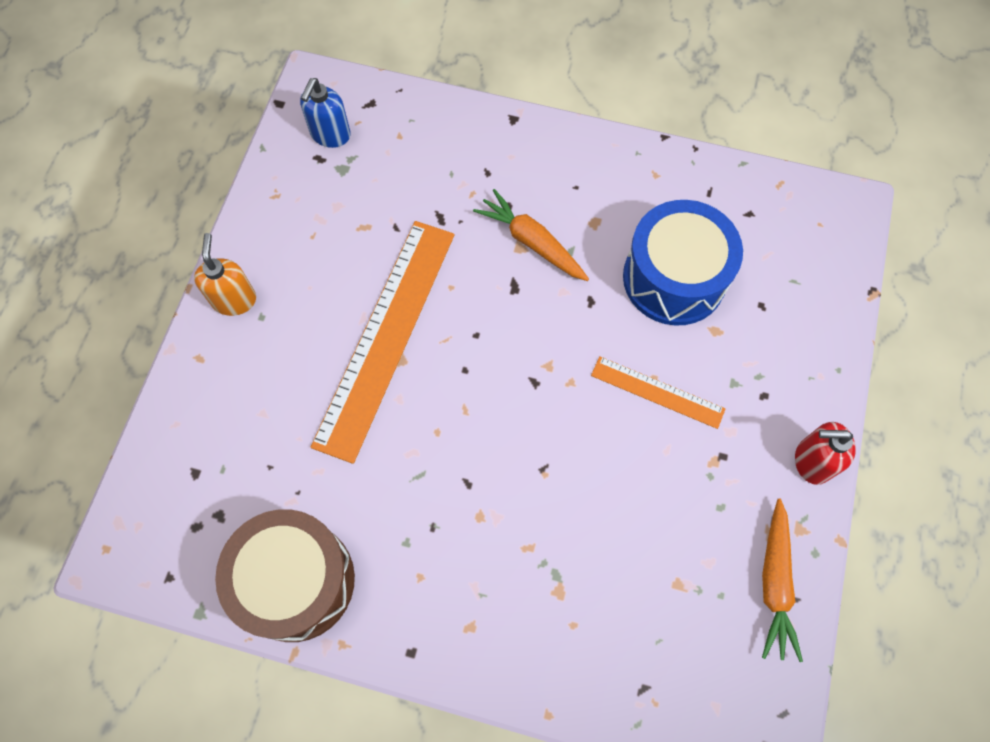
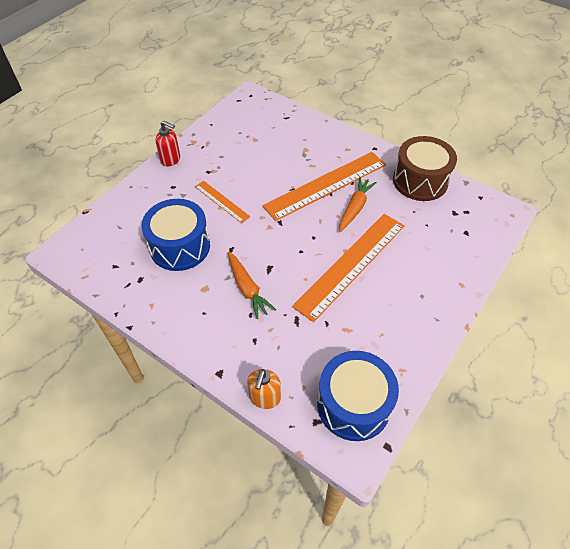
camera: 160 degrees left, 15 degrees down
orange soap dispenser [194,233,256,316] -> orange soap dispenser moved to [247,369,281,409]
blue soap dispenser [300,78,351,148] -> blue drum [317,351,399,441]
orange carrot [762,499,803,662] -> orange carrot moved to [339,177,377,232]
none -> orange ruler [262,152,386,221]

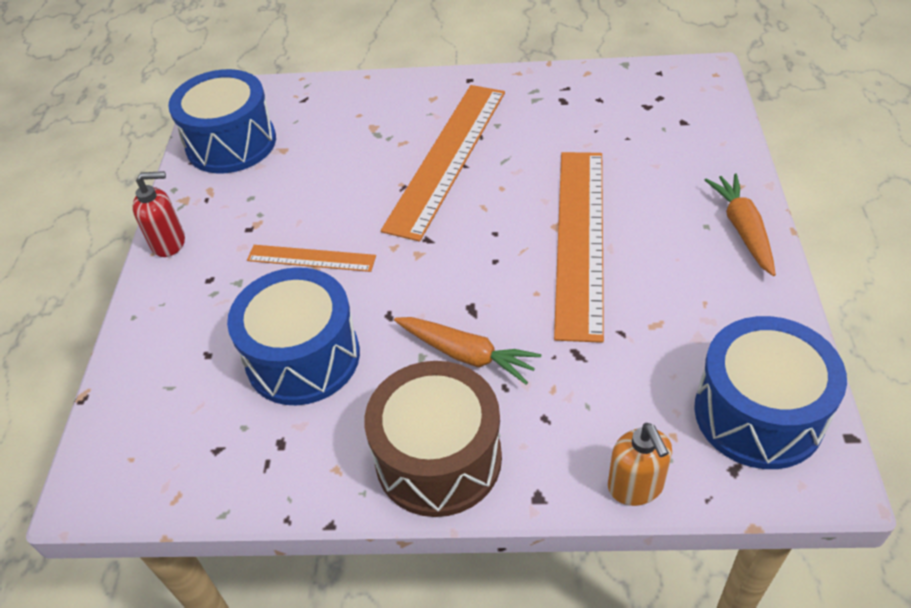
camera: 30 degrees left, 5 degrees down
orange carrot [339,177,377,232] -> orange carrot moved to [705,173,776,276]
brown drum [393,136,457,201] -> brown drum moved to [364,361,502,517]
none -> blue drum [168,69,276,173]

